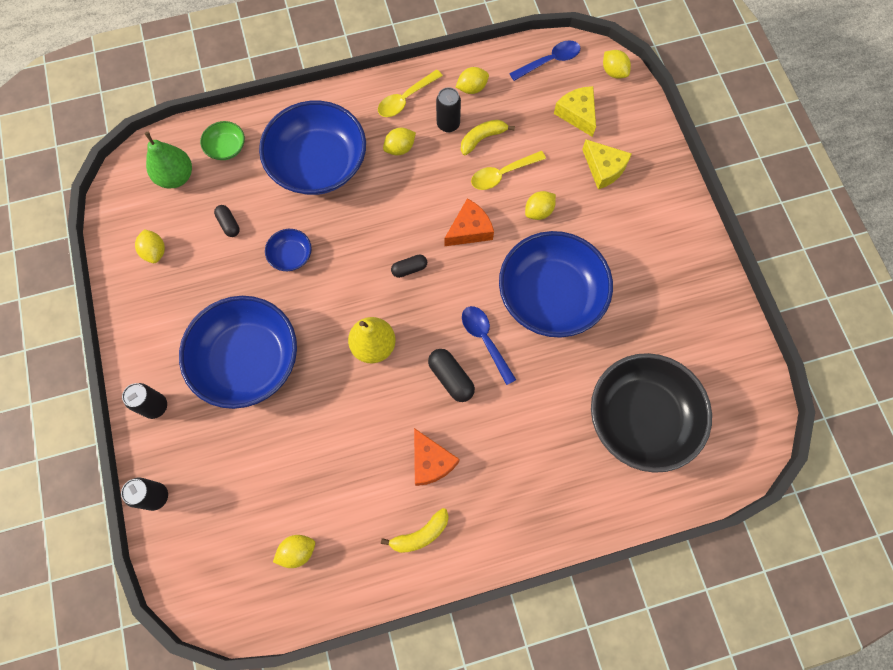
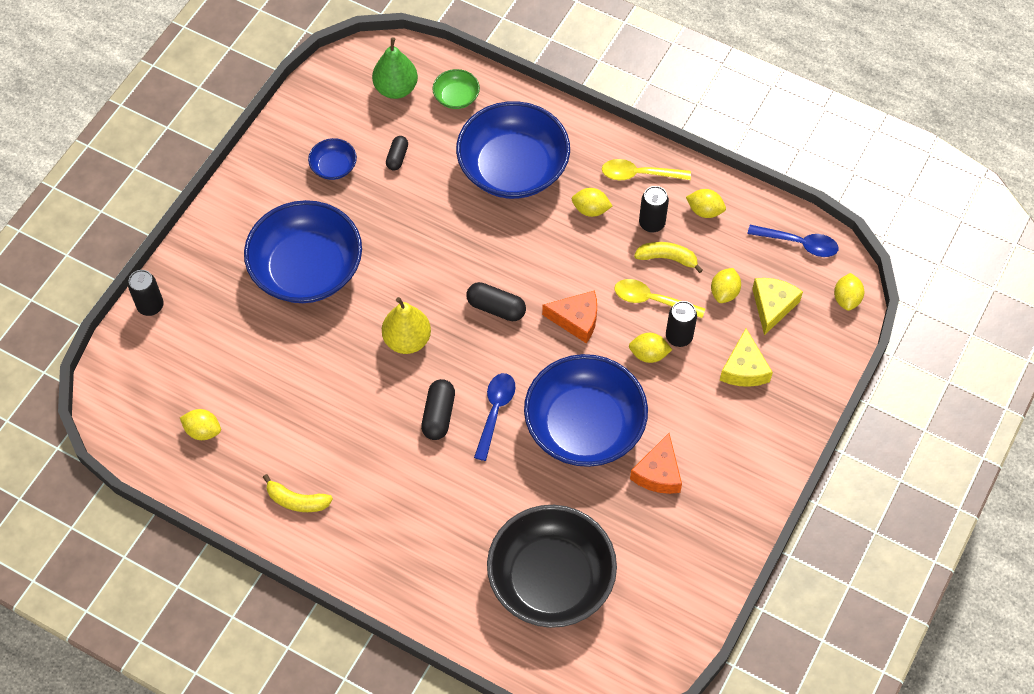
camera: 45 degrees right, 10 degrees down
black can [122,383,167,419] -> black can moved to [666,301,697,347]
yellow lemon [135,229,165,263] -> yellow lemon moved to [711,268,741,303]
blue bowl [265,229,312,271] -> blue bowl moved to [308,138,357,180]
black capsule [391,255,427,278] -> black capsule [466,282,526,321], size x1.53
orange cheese [414,428,460,486] -> orange cheese moved to [630,433,682,494]

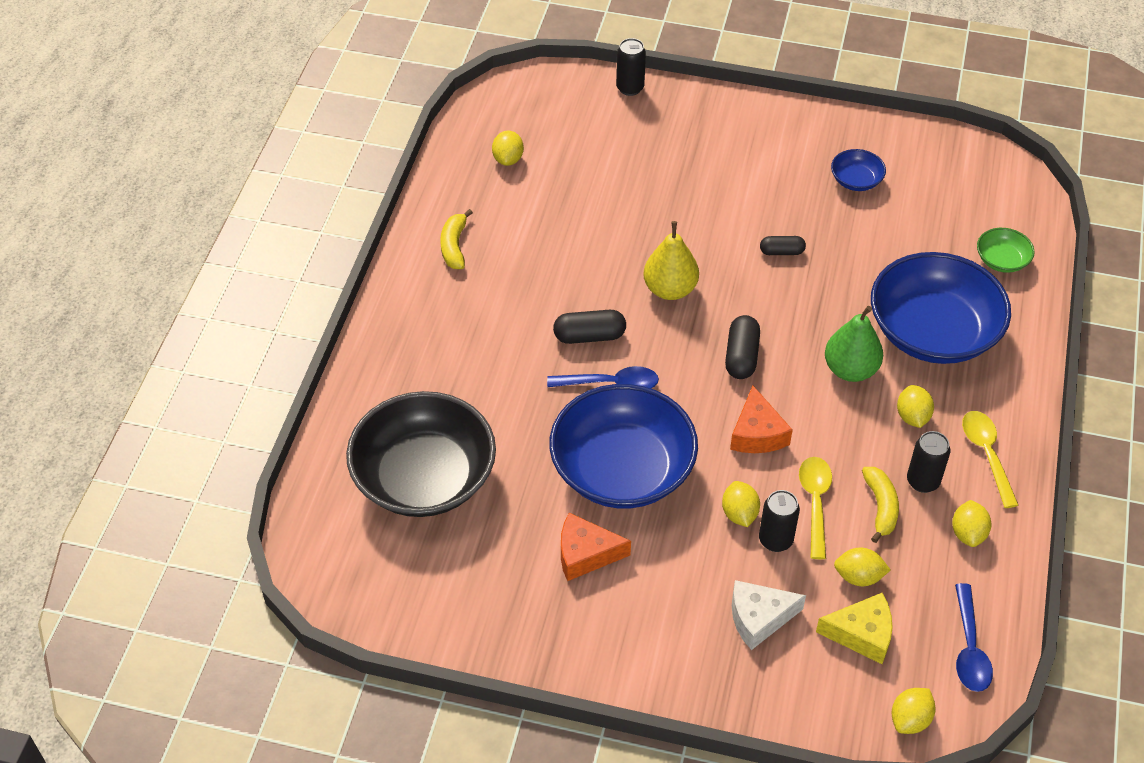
camera: 75 degrees right, 10 degrees down
blue bowl [244,200,362,303] -> none
green pear [372,37,418,99] -> green pear moved to [825,306,883,382]
black capsule [386,136,408,170] -> black capsule moved to [760,236,806,255]
yellow cheese [720,329,773,387] -> white cheese [732,580,806,650]
yellow lemon [834,273,865,311] -> yellow lemon turned 45 degrees counterclockwise [891,688,936,734]

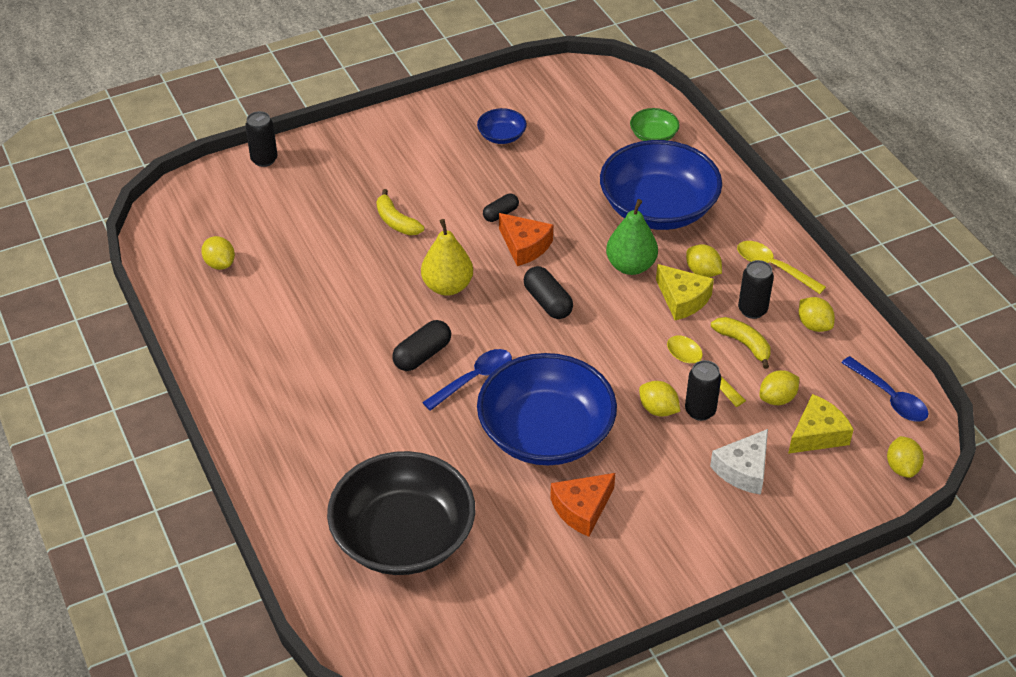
camera: 40 degrees left, 5 degrees down
yellow banana [440,209,473,269] -> yellow banana moved to [376,189,425,235]
orange cheese [730,385,793,453] -> orange cheese moved to [499,213,553,266]
none -> yellow cheese [656,264,714,320]

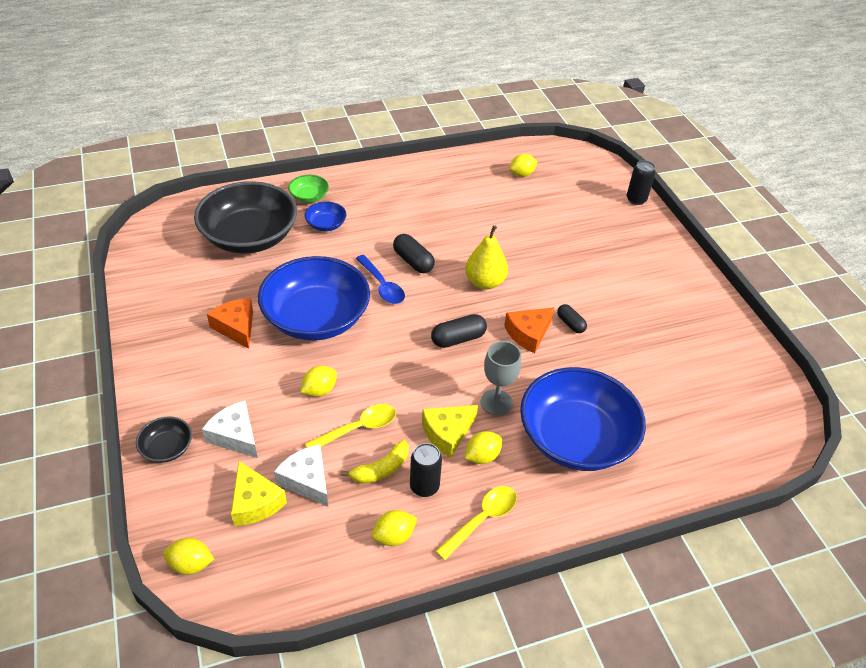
camera: 95 degrees right, 0 degrees up
yellow banana [376,189,425,235] -> none
blue bowl [477,108,527,144] -> blue bowl moved to [305,201,347,231]
green pear [606,199,658,275] -> grey goblet [481,341,521,415]
green bowl [630,108,680,141] -> green bowl moved to [288,175,329,203]
black can [685,360,721,421] -> none
yellow lemon [760,370,799,405] -> white cheese [274,444,328,507]
blue spoon [841,356,928,422] -> none
none -> black bowl [136,416,192,463]

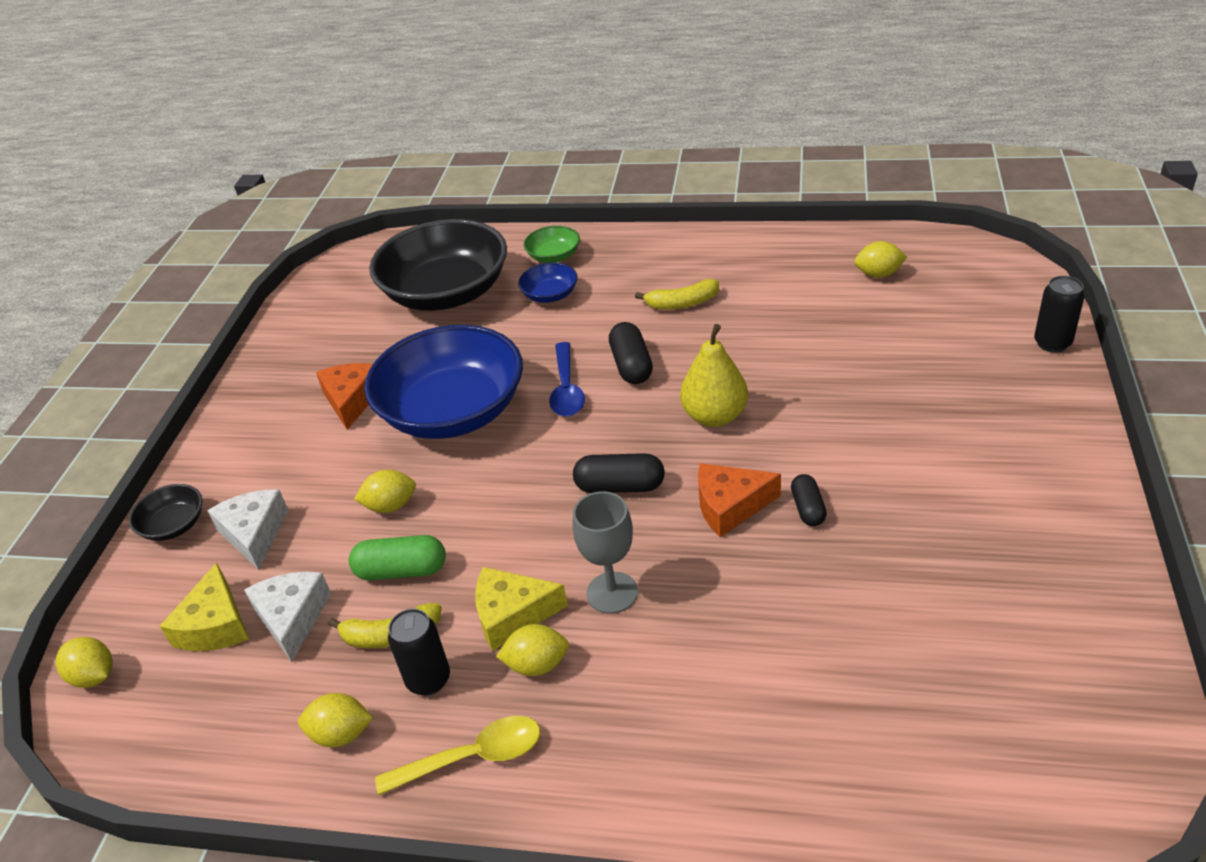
camera: 35 degrees right, 5 degrees down
yellow spoon [305,404,396,447] -> green capsule [349,535,446,580]
blue bowl [520,367,646,471] -> none
none -> yellow banana [635,279,719,310]

